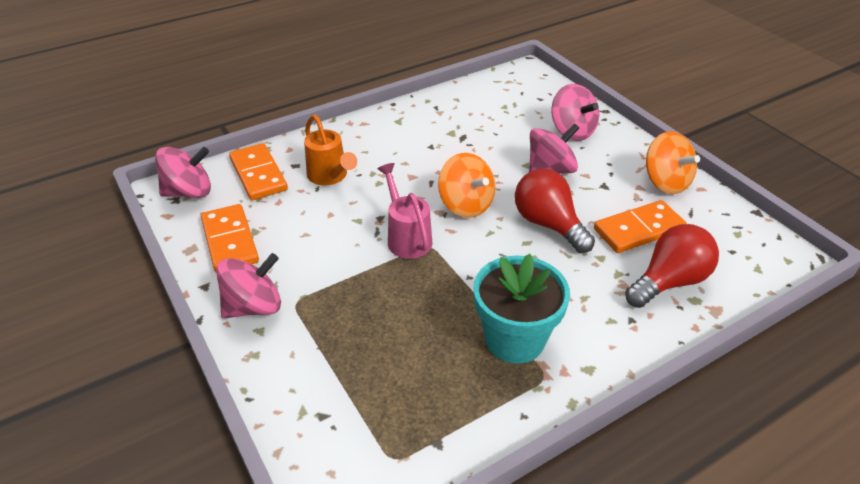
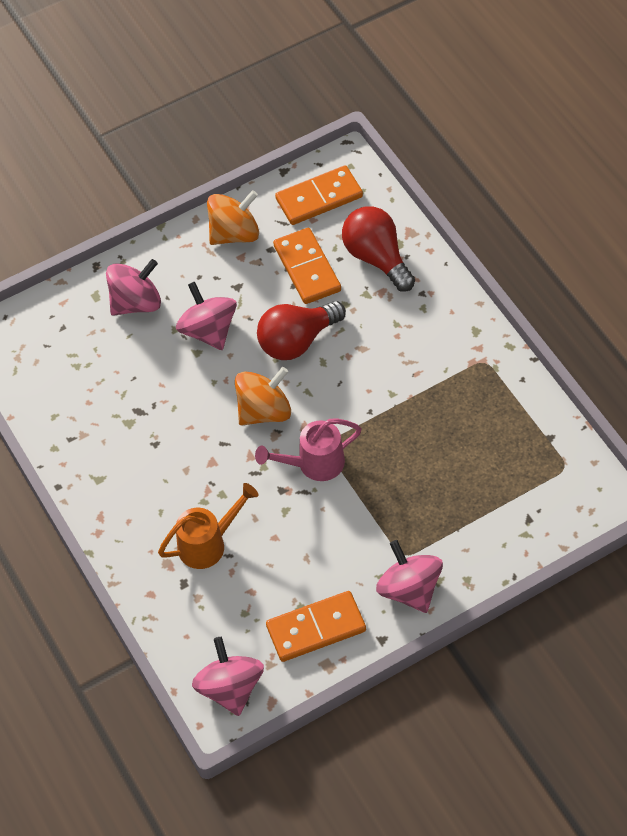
camera: 85 degrees left, 15 degrees up
orange domino [229,143,288,200] -> orange domino moved to [275,165,363,225]
turquoise flower pot [473,254,570,364] -> none

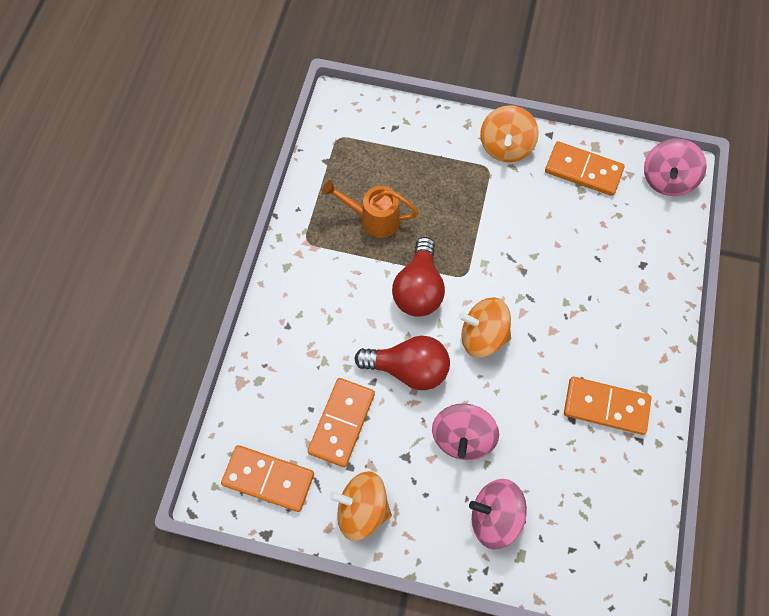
camera: 140 degrees left, 10 degrees up
orange watering can [158,483,259,569] -> orange watering can moved to [322,180,419,238]
pink watering can [255,419,361,481] -> none
red light bulb [342,206,415,292] -> red light bulb moved to [392,237,445,317]
pink spinning top [376,540,443,613] -> orange spinning top [480,105,539,162]
none -> orange domino [564,377,652,435]

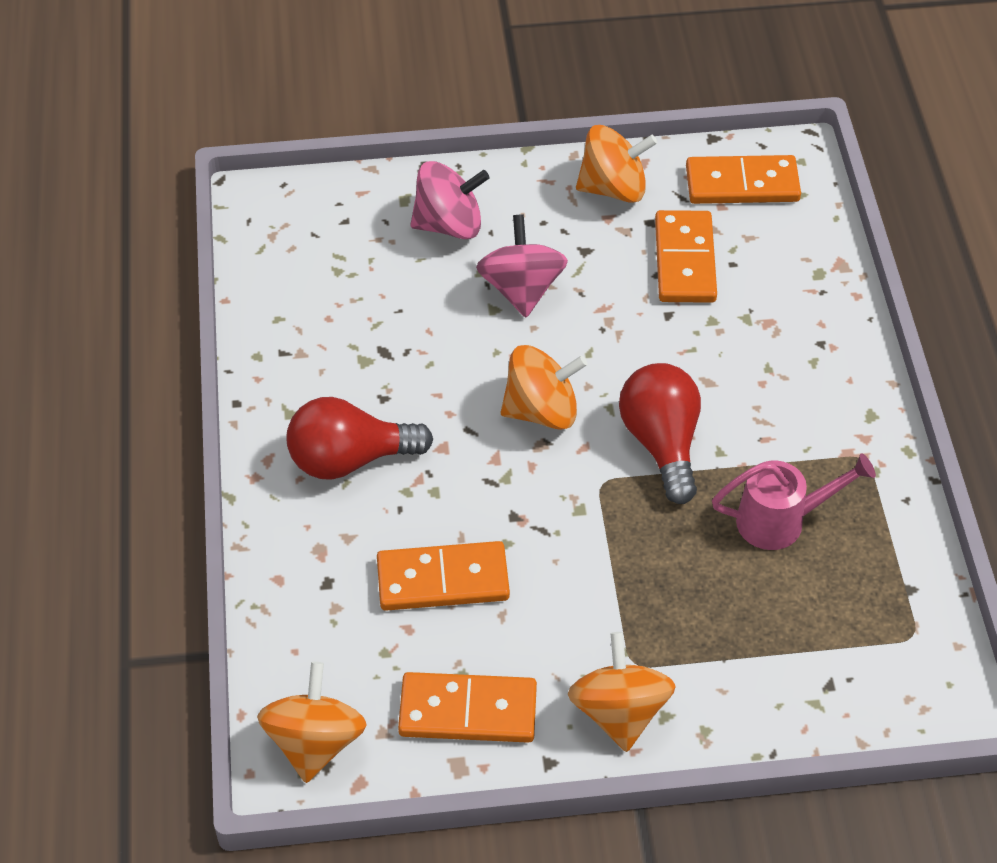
camera: 160 degrees right, 15 degrees down
orange watering can [322,180,419,238] -> pink watering can [712,453,876,550]
red light bulb [354,336,450,390] -> red light bulb moved to [286,397,433,480]
orange domino [564,377,652,435] -> orange domino moved to [377,541,510,611]
pink spinning top [644,138,707,196] -> orange spinning top [257,662,366,783]

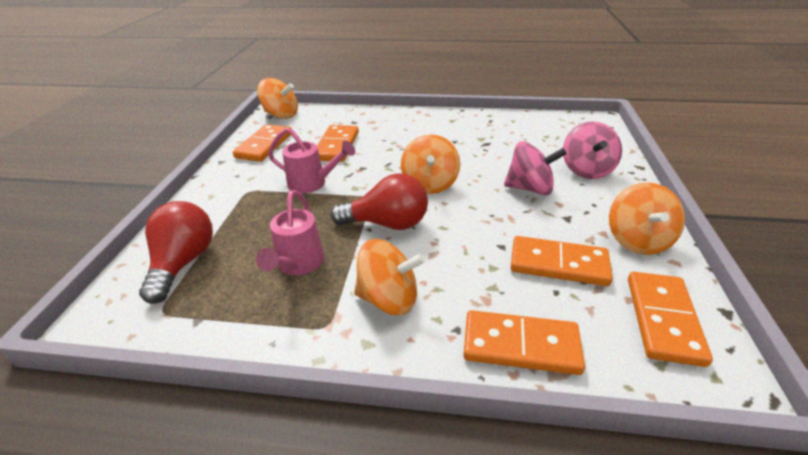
camera: 105 degrees right, 15 degrees down
red light bulb [286,397,433,480] -> red light bulb moved to [139,201,213,304]
orange spinning top [568,632,676,752] -> orange spinning top moved to [354,239,426,315]
none -> pink watering can [268,128,355,194]
none -> orange domino [463,310,585,375]

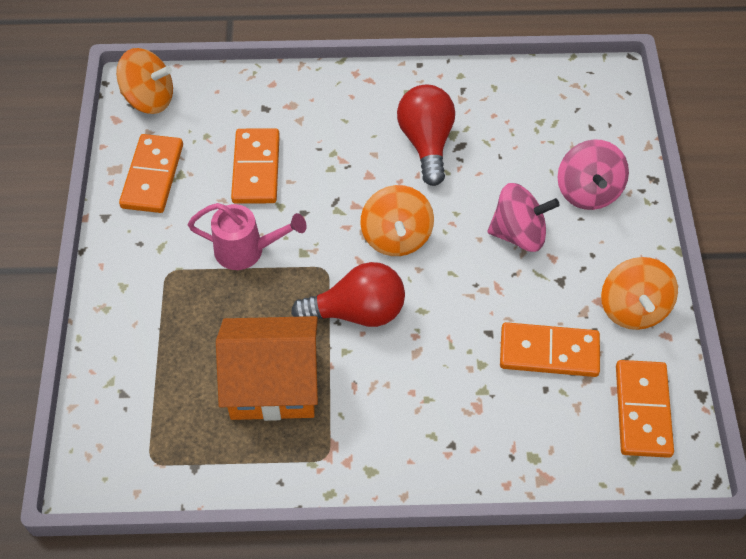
camera: 10 degrees left, 20 degrees up
red light bulb [139,201,213,304] -> red light bulb moved to [397,85,455,186]
pink watering can [256,190,325,275] -> orange house [216,316,318,421]
orange spinning top [354,239,426,315] -> none
orange domino [463,310,585,375] -> none

